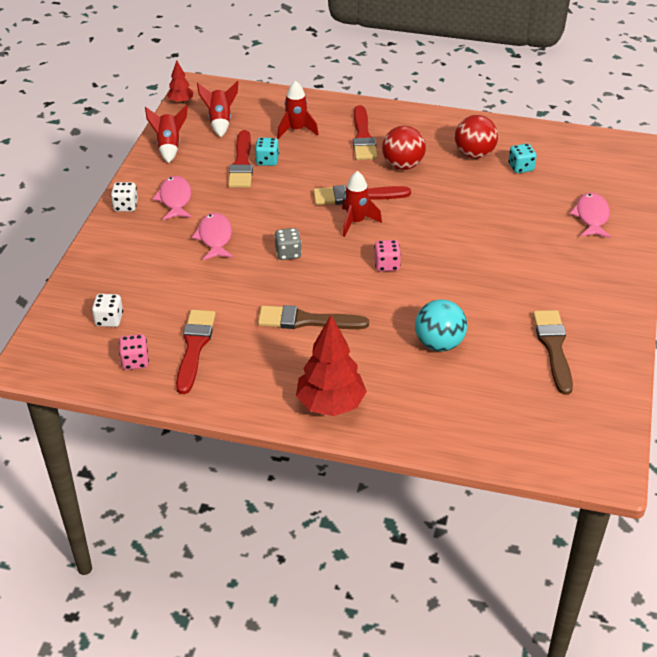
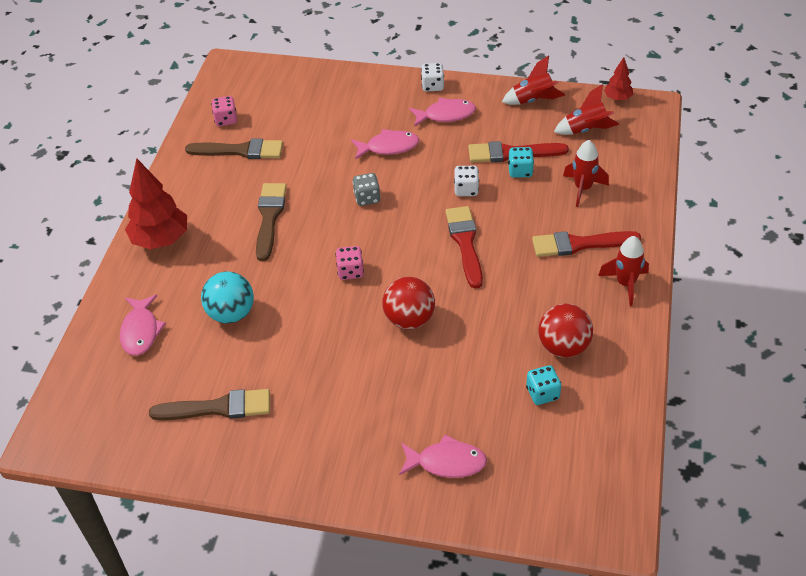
camera: 90 degrees right, 5 degrees up
white dice [92,294,123,327] -> white dice moved to [454,166,479,196]
red brush [176,310,216,394] -> brown brush [185,139,283,159]
red rocket [342,171,382,237] -> red rocket moved to [598,236,649,306]
red ball [382,126,426,170] -> red ball moved to [382,277,435,329]
none -> pink fish [120,294,166,356]

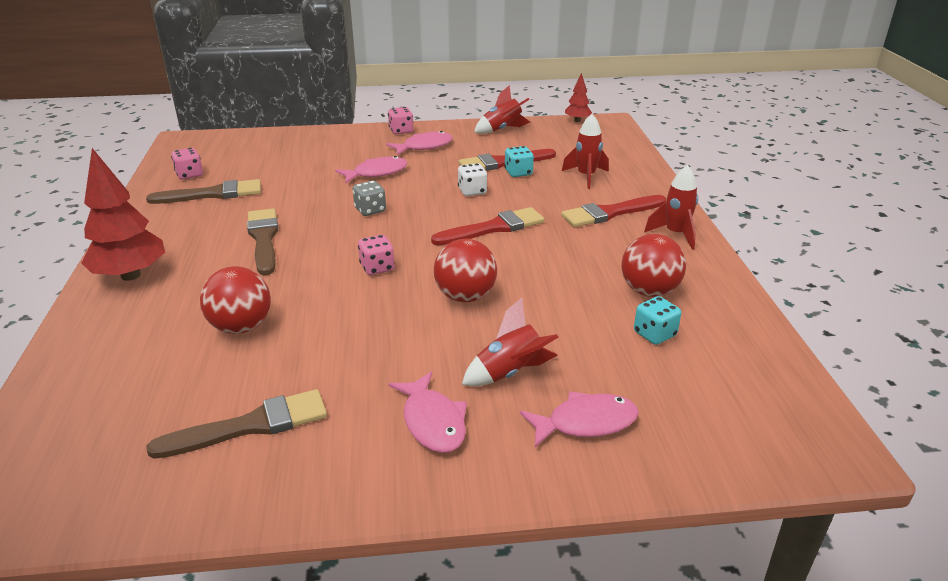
camera: 20 degrees left, 15 degrees down
pink fish [120,294,166,356] -> pink fish moved to [388,372,467,453]
turquoise ball [201,271,254,323] -> red ball [200,266,271,334]
white dice [421,63,444,92] -> pink dice [388,107,413,134]
red brush [446,206,483,289] -> red brush turned 90 degrees clockwise [431,207,544,245]
red rocket [554,84,619,135] -> red rocket moved to [462,297,558,386]

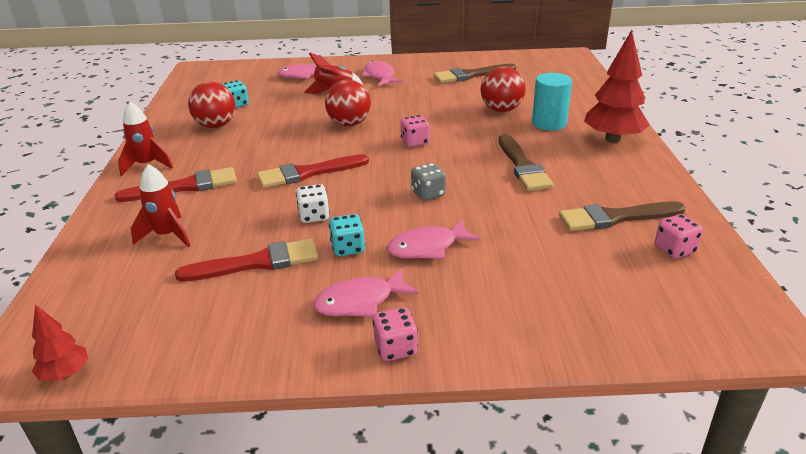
camera: 175 degrees left, 0 degrees up
red rocket [474,85,530,134] -> none
turquoise dice [505,146,534,177] -> turquoise dice moved to [329,214,365,256]
none -> turquoise cylinder [532,73,572,131]

